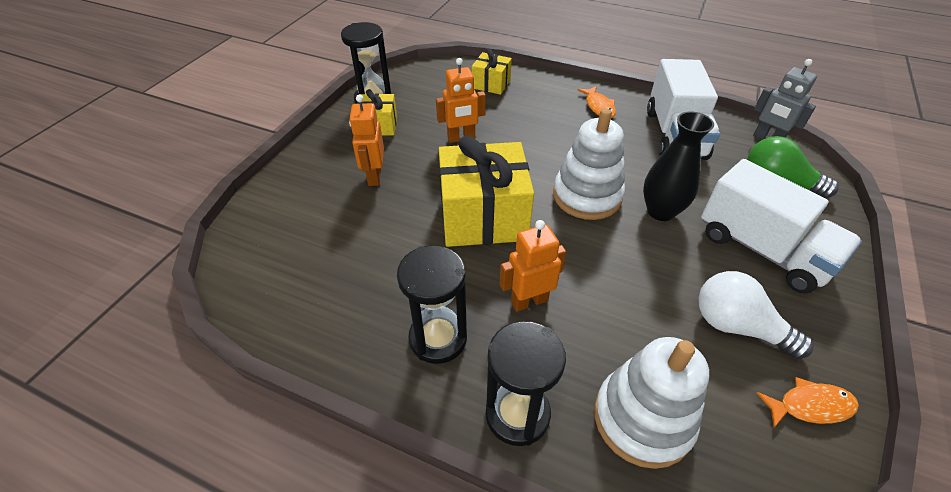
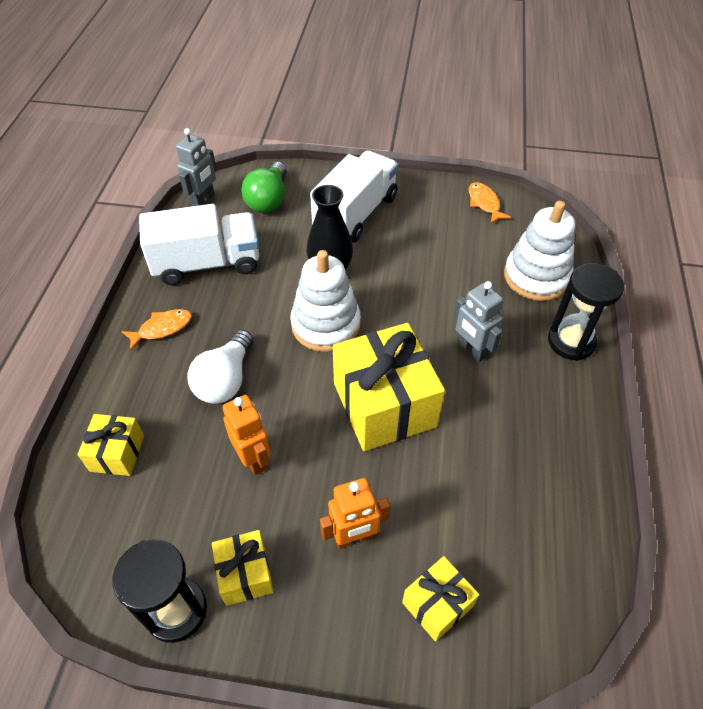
camera: 105 degrees left, 5 degrees up
black hourglass [397,245,467,364] -> none
orange robot [499,220,566,312] -> grey robot [453,281,503,363]
white light bulb [698,271,813,359] -> white light bulb moved to [187,330,253,404]
none -> yellow gift [402,556,479,642]

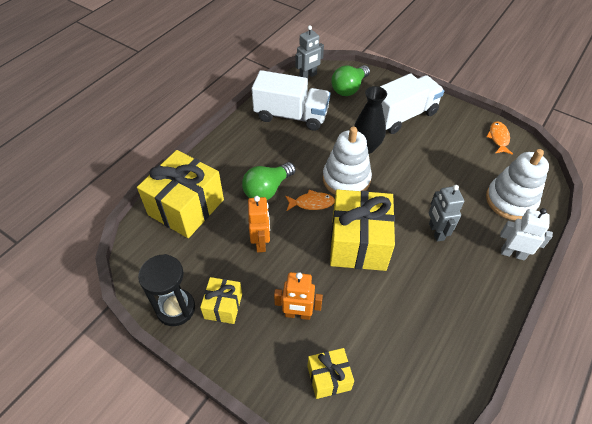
camera: 25 degrees right, 0 degrees up
yellow gift [77,414,144,476] -> yellow gift [137,150,224,238], size x1.95
orange fish [121,309,192,351] -> orange fish moved to [285,190,335,211]
white light bulb [187,330,253,404] -> green light bulb [242,162,296,200]
black hourglass [548,263,624,361] -> white robot [500,208,553,261]

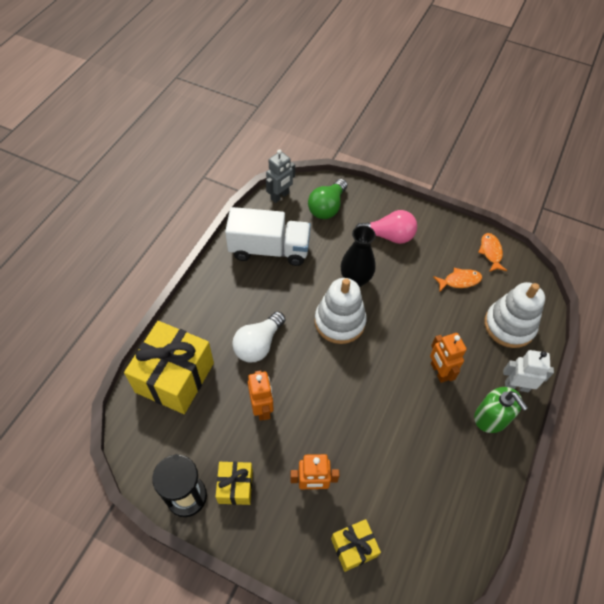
camera: 10 degrees left, 5 degrees up
green light bulb [242,162,296,200] -> white light bulb [232,311,285,363]
orange fish [285,190,335,211] -> orange fish moved to [433,268,482,292]
yellow gift [330,189,395,271] -> none
white truck [380,73,444,134] -> pink light bulb [355,210,417,244]
grey robot [429,185,464,242] -> orange robot [430,333,467,383]
none -> green soap dispenser [474,387,528,433]

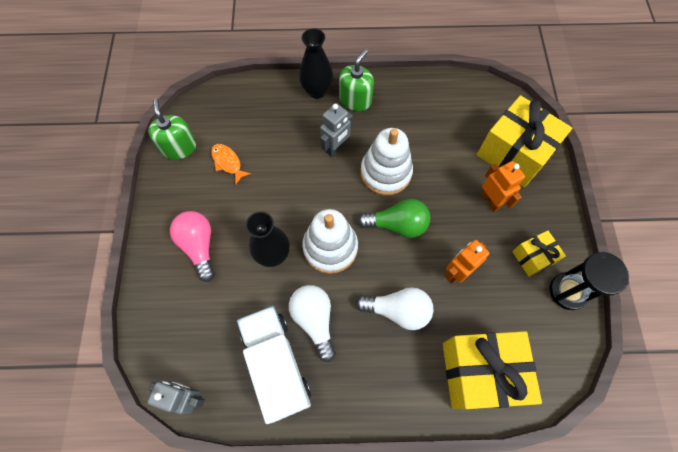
camera: 115 degrees left, 10 degrees up
green light bulb [308,179,347,219] -> green light bulb moved to [358,199,431,238]
yellow gift [331,519,381,572] -> yellow gift [477,95,572,187], size x1.95
orange robot [430,333,467,383] -> grey robot [320,103,353,157]
orange fish [478,233,507,272] -> green soap dispenser [148,98,196,160]
white stacking toy [484,282,545,348] -> white stacking toy moved to [361,128,413,195]
white robot [503,350,554,392] -> black vase [299,28,333,99]
none -> white light bulb [289,285,336,362]

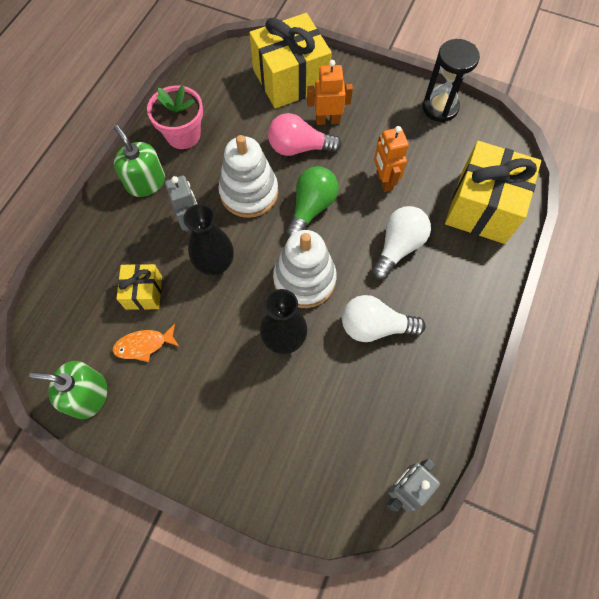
camera: 65 degrees left, 0 degrees up
pink light bulb [170,211,215,282] -> pink light bulb moved to [268,113,342,156]
white truck [237,306,311,424] -> none
black vase [299,28,333,99] -> black vase moved to [184,204,234,276]
yellow gift [512,230,566,277] -> yellow gift moved to [116,264,162,310]
none -> pink flower pot [147,85,203,149]

